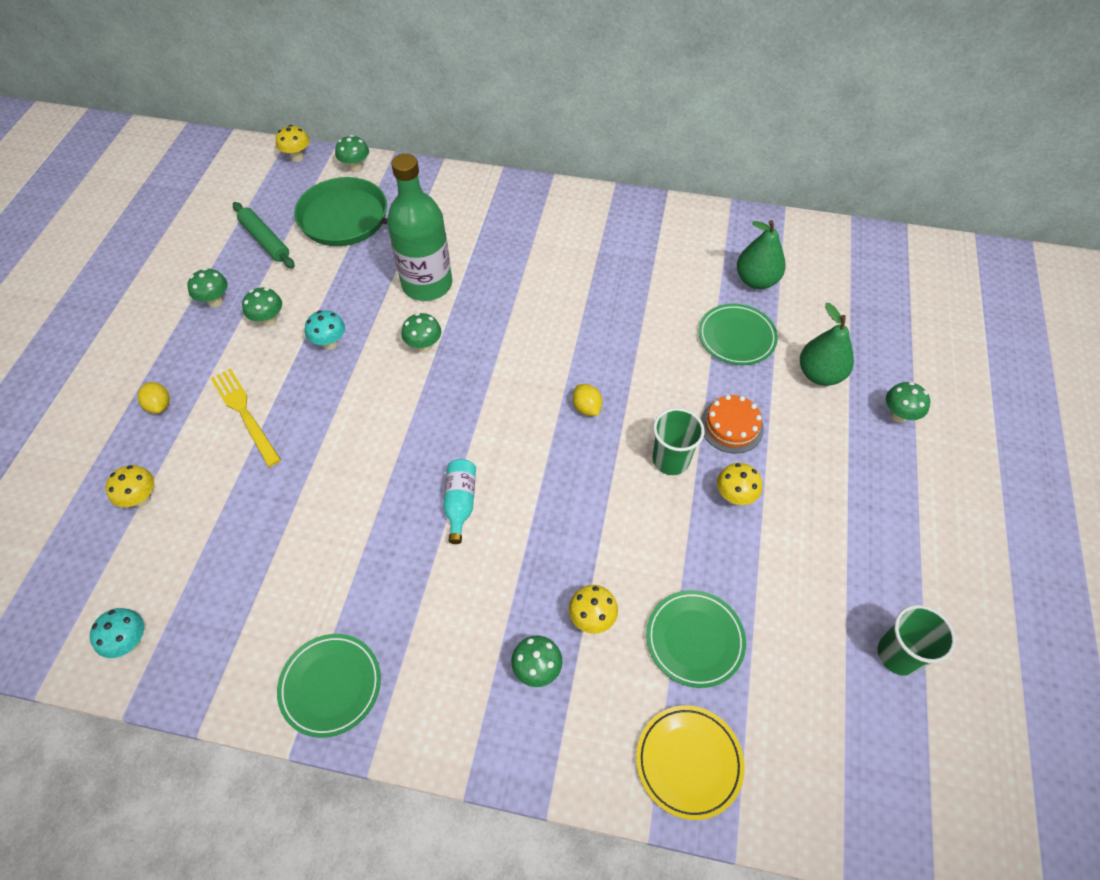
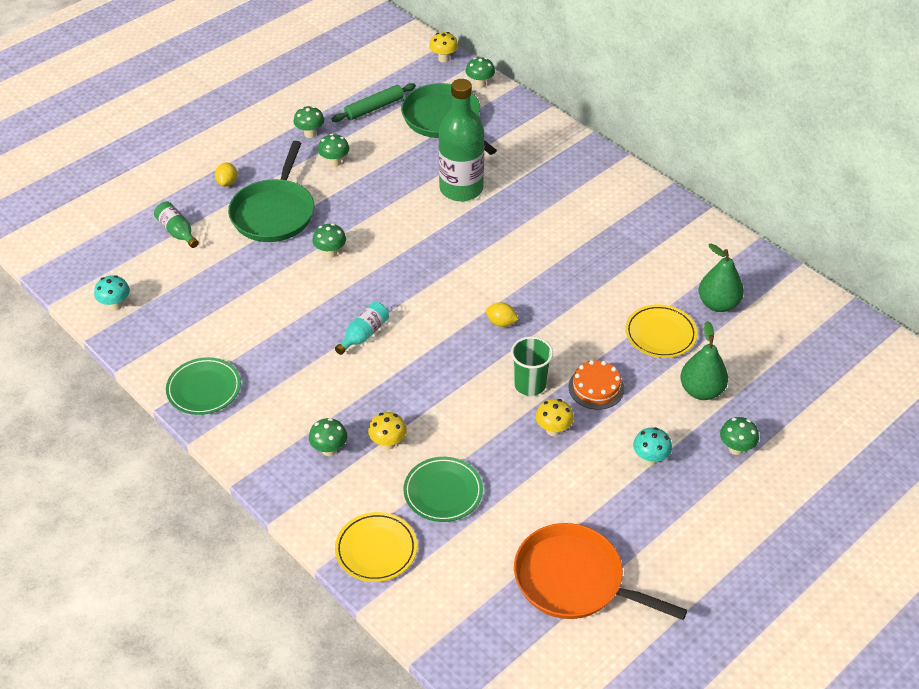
camera: 35 degrees right, 10 degrees down
yellow mushroom [106,465,154,507] -> green bottle [154,202,199,248]
yellow fork [211,368,281,467] -> green pan [228,141,314,242]
green rolling pin [233,202,295,268] -> green rolling pin turned 60 degrees clockwise [332,83,416,122]
turquoise mushroom [305,310,345,350] -> turquoise mushroom moved to [633,427,672,466]
green mushroom [401,313,441,353] -> green mushroom moved to [312,223,346,258]
yellow lemon [573,384,602,416] -> yellow lemon turned 75 degrees counterclockwise [486,302,519,327]
green plate [698,304,778,365] -> yellow plate [625,304,697,358]
green cup [878,605,956,676] -> orange pan [514,523,687,620]

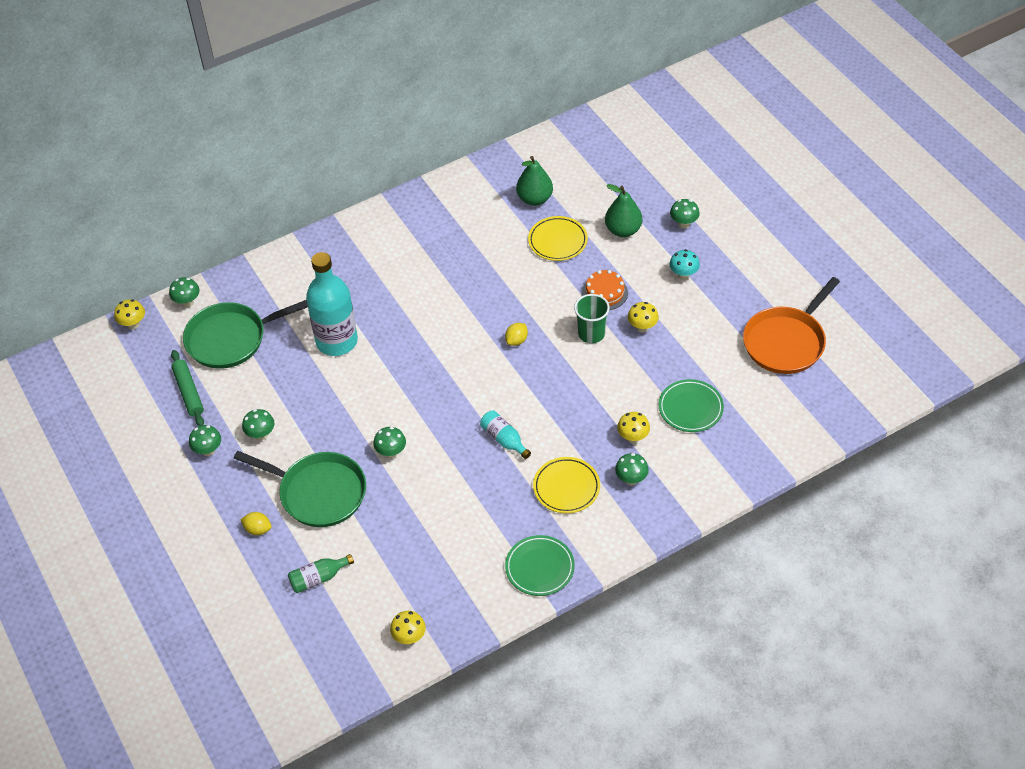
camera: 75 degrees left, 5 degrees up
turquoise mushroom [94,275,130,311] -> yellow mushroom [390,611,426,644]
yellow plate [335,512,417,582] -> yellow plate moved to [533,457,600,513]
green bottle [438,79,484,201] -> turquoise bottle [306,252,358,356]

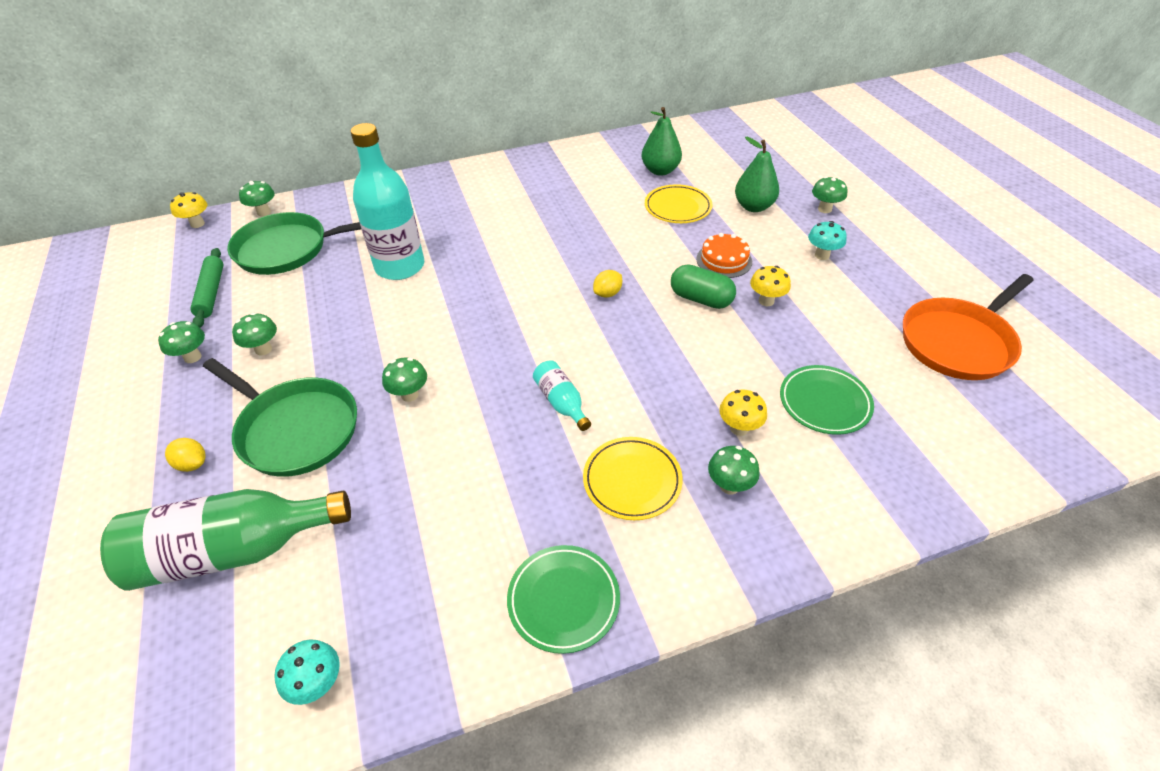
camera: 10 degrees right, 5 degrees down
green bottle [288,554,354,593] -> green bottle [100,489,351,591], size x2.12
yellow mushroom [390,611,426,644] -> turquoise mushroom [274,639,340,705]
green cup [574,294,610,343] -> green capsule [671,264,736,309]

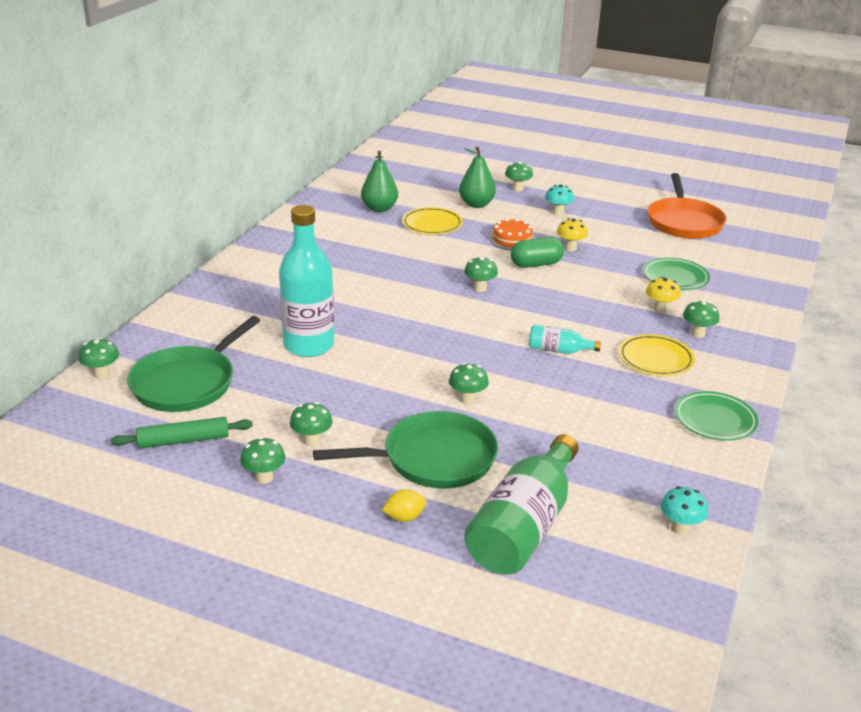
camera: 50 degrees left, 15 degrees down
yellow mushroom [170,192,207,228] -> none
green rolling pin [190,248,223,327] -> green rolling pin turned 45 degrees counterclockwise [111,417,253,449]
yellow lemon [593,270,622,298] -> green mushroom [464,256,498,292]

